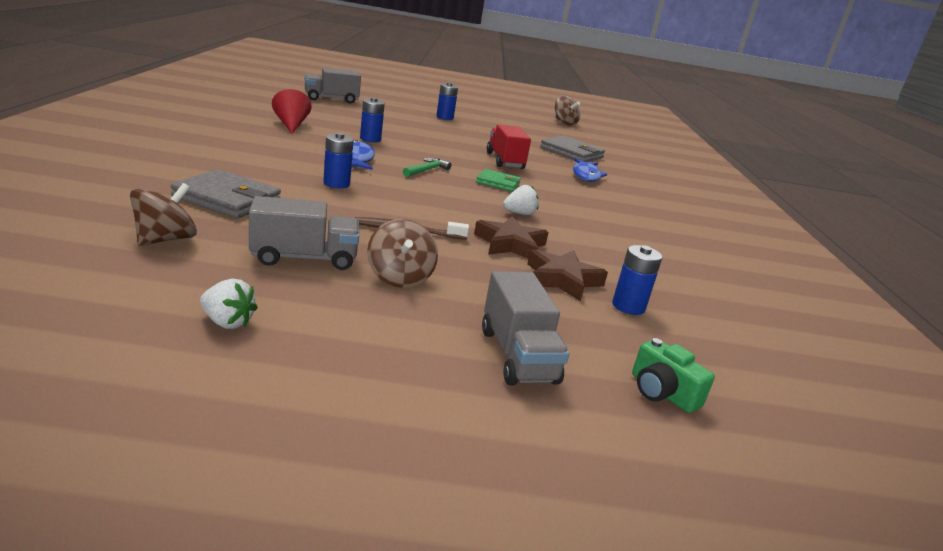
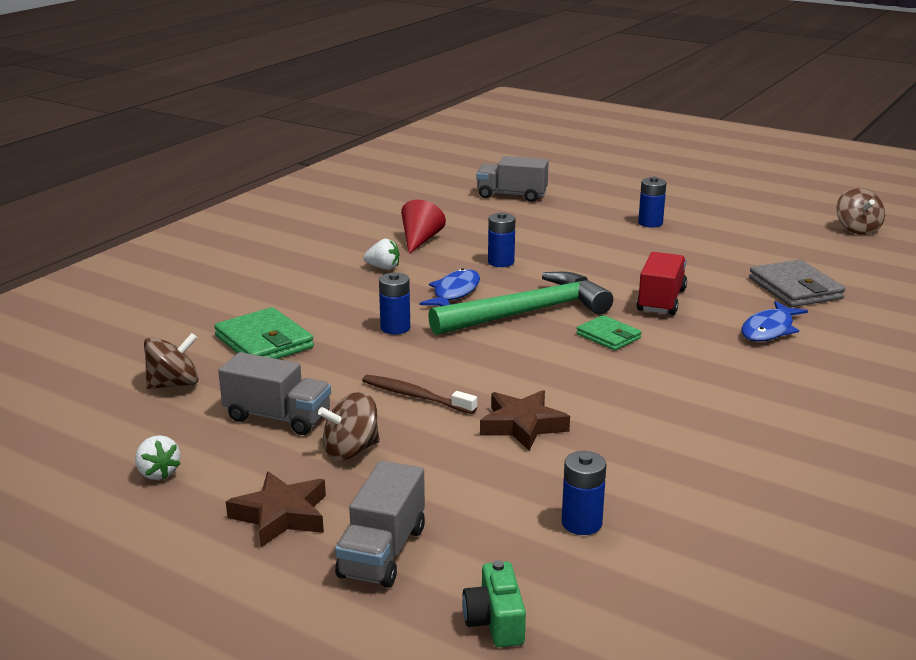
camera: 35 degrees right, 0 degrees up
grey wallet [171,169,281,218] -> green wallet [214,307,314,359]
brown spinning top [367,219,438,288] -> brown spinning top turned 45 degrees clockwise [318,392,380,461]
green hammer [403,158,451,177] -> green hammer [428,272,613,335], size x2.41
white strawberry [503,185,538,215] -> white strawberry moved to [363,239,400,270]
brown star [527,249,608,301] -> brown star moved to [226,471,326,547]

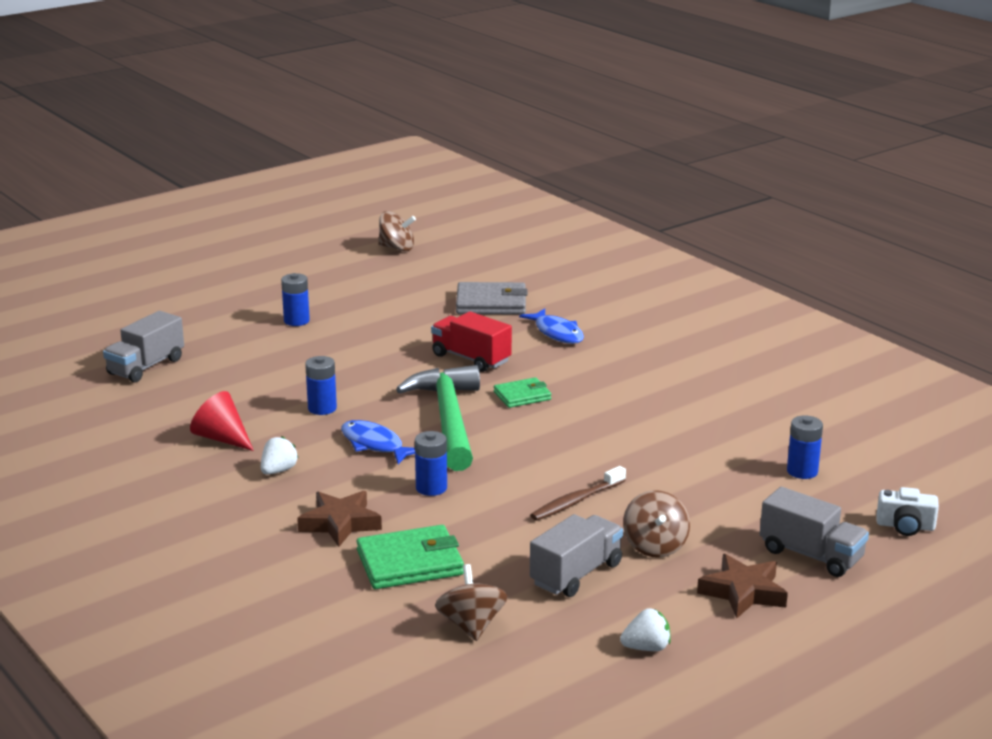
camera: 70 degrees left, 0 degrees up
green camera [462,560,526,647] -> white camera [877,487,939,536]
brown star [480,390,570,451] -> brown star moved to [297,491,382,547]

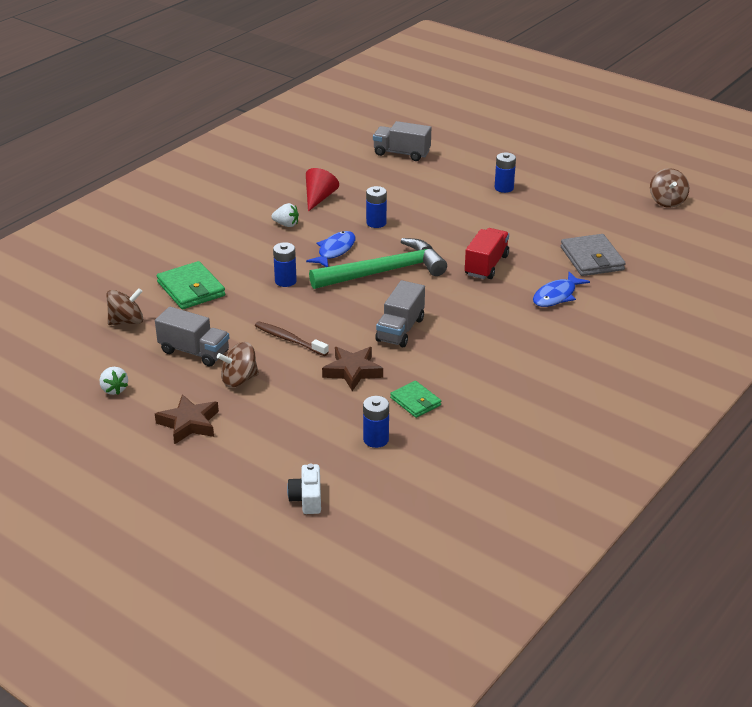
camera: 75 degrees right, 10 degrees up
brown star [297,491,382,547] -> brown star moved to [322,347,383,391]
green wallet [494,377,551,408] -> green wallet moved to [390,381,441,418]
grey truck [760,487,869,577] -> grey truck moved to [375,280,425,347]

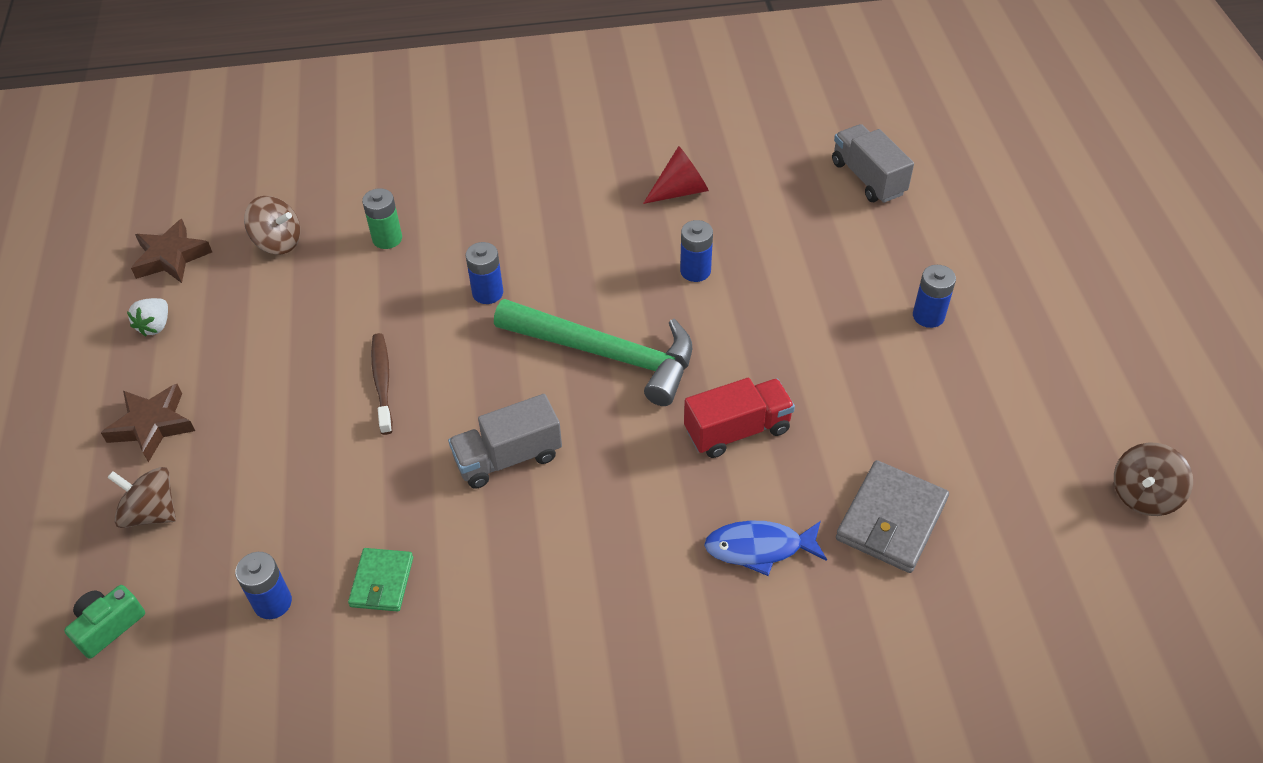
camera: 45 degrees right, 15 degrees up
grey truck [155,307,229,367] -> none
green wallet [157,261,225,309] -> green battery [362,188,402,249]
brown spinning top [217,342,259,388] -> brown spinning top moved to [107,467,176,528]
white strawberry [271,203,299,227] -> none
white camera [287,464,321,514] -> green camera [64,585,145,659]
blue fish [306,231,355,267] -> none
brown star [322,347,383,391] -> brown star moved to [131,219,212,283]

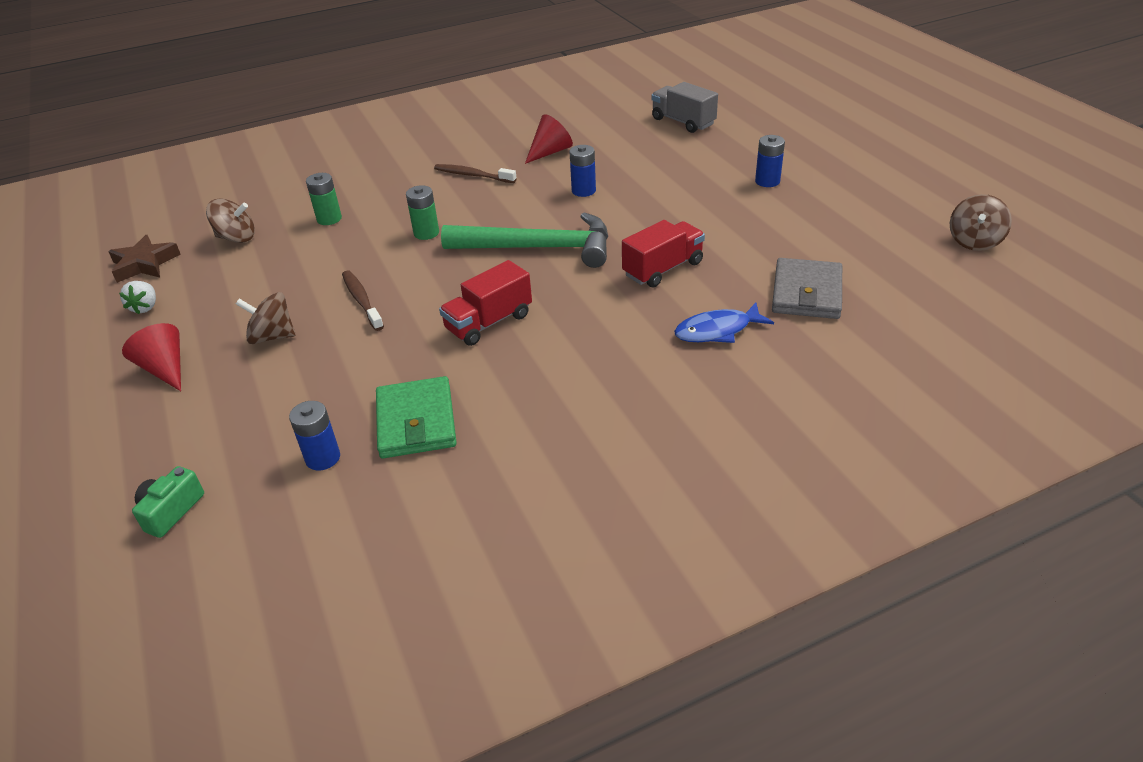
camera: 15 degrees left, 10 degrees down
brown star [101,384,195,462] -> red cone [122,323,181,391]
brown spinning top [107,467,176,528] -> brown spinning top moved to [236,292,296,344]
green wallet [348,548,413,612] -> green wallet [376,376,457,459], size x1.63
grey truck [448,394,562,488] -> red truck [439,260,532,346]
blue battery [465,242,503,304] -> green battery [406,185,439,240]
none -> brown toothbrush [434,164,517,183]

